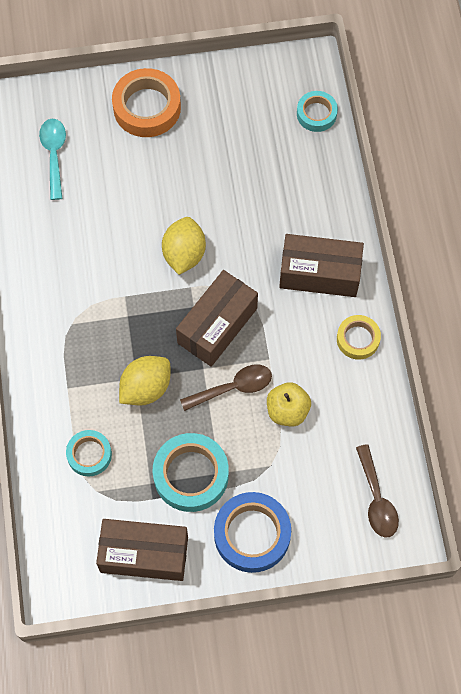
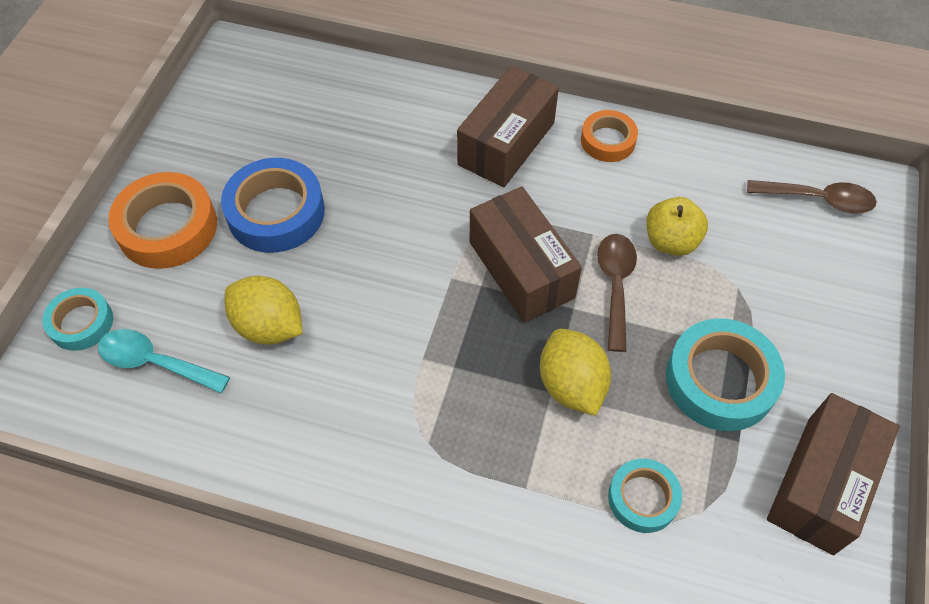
camera: 65 degrees left, 10 degrees down
yellow lemon [162,217,206,275] -> yellow lemon moved to [224,276,302,345]
blue tape [214,492,291,573] -> blue tape moved to [221,158,325,253]
turquoise tape [297,91,338,132] -> turquoise tape moved to [42,288,113,351]
yellow tape [337,315,381,360] -> orange tape [581,110,638,162]

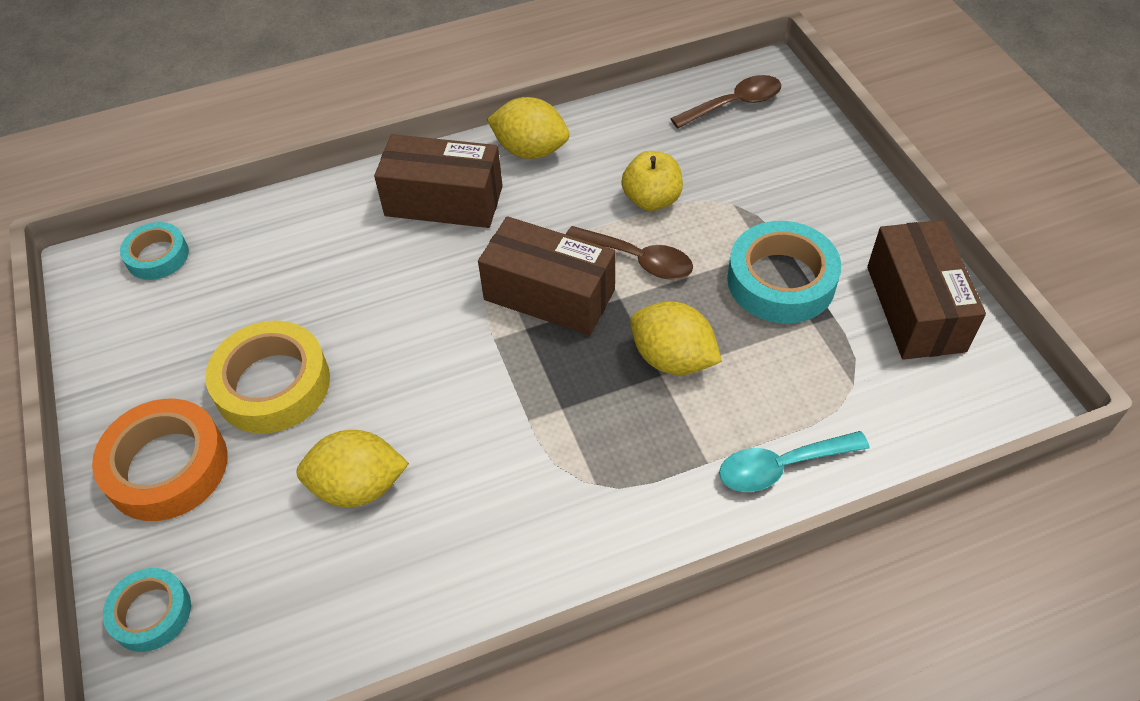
camera: 35 degrees left, 5 degrees down
turquoise spoon [98,329,230,393] -> turquoise spoon moved to [719,431,870,492]
blue tape [221,158,325,253] -> yellow tape [205,320,330,434]
brown box [457,66,559,187] -> brown box turned 75 degrees counterclockwise [374,134,503,228]
orange tape [581,110,638,162] -> yellow lemon [487,97,570,159]
brown spoon [597,234,637,352] -> brown spoon turned 150 degrees clockwise [566,226,693,280]
turquoise tape [608,459,682,533] -> turquoise tape moved to [120,222,189,280]

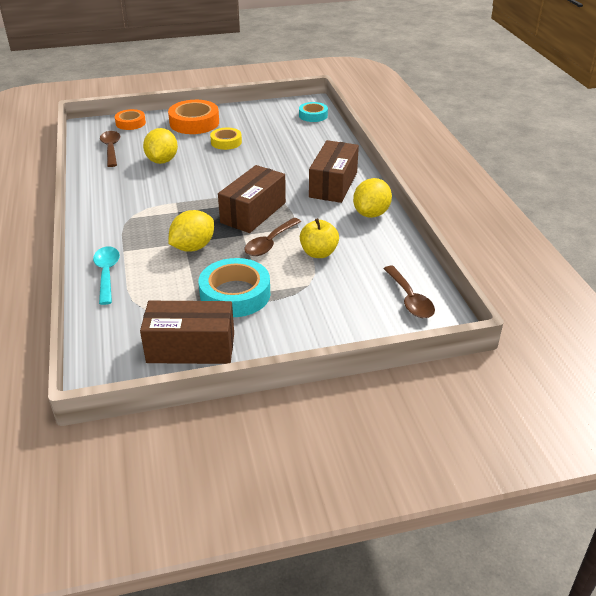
camera: 95 degrees right, 15 degrees down
turquoise tape [103,568,191,652] -> orange tape [115,109,146,130]
yellow tape [205,320,330,434] -> yellow tape [210,128,242,150], size x0.60
none -> brown spoon [100,131,120,167]

